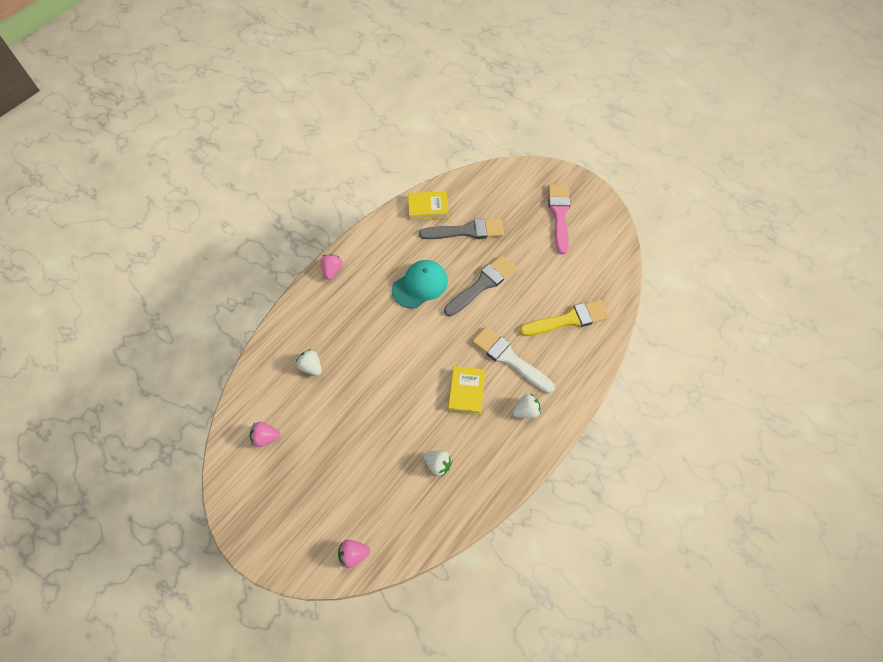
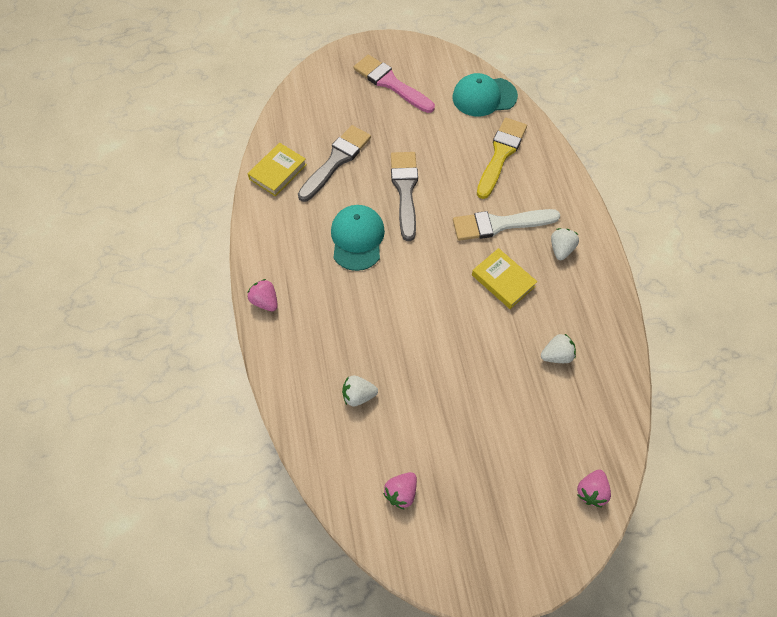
camera: 50 degrees left, 0 degrees up
none -> turquoise cap [452,73,518,116]

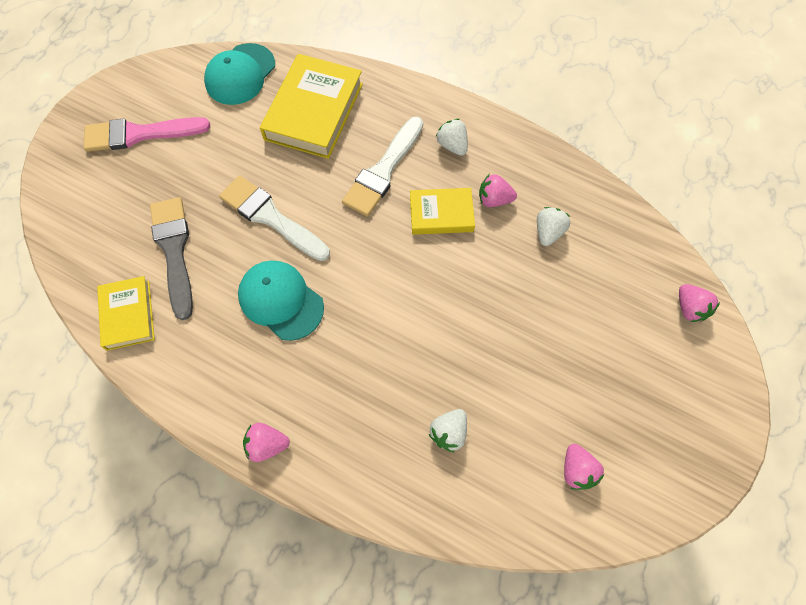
camera: 50 degrees left, 5 degrees up
grey brush [391,152,418,241] -> white brush [219,176,330,261]
yellow brush [477,118,527,199] -> yellow book [260,54,363,159]
none -> pink strawberry [479,174,517,207]

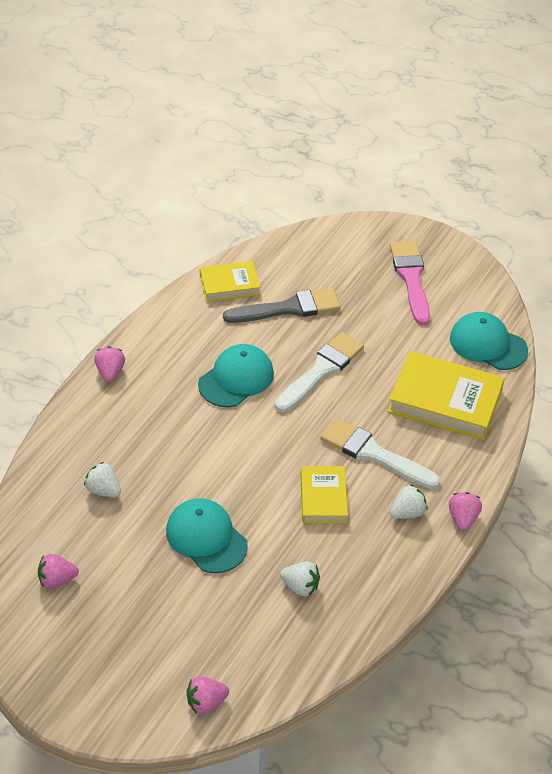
camera: 90 degrees right, 20 degrees down
pink strawberry [479,174,517,207] -> pink strawberry moved to [449,492,482,531]
none -> turquoise cap [166,498,248,573]

